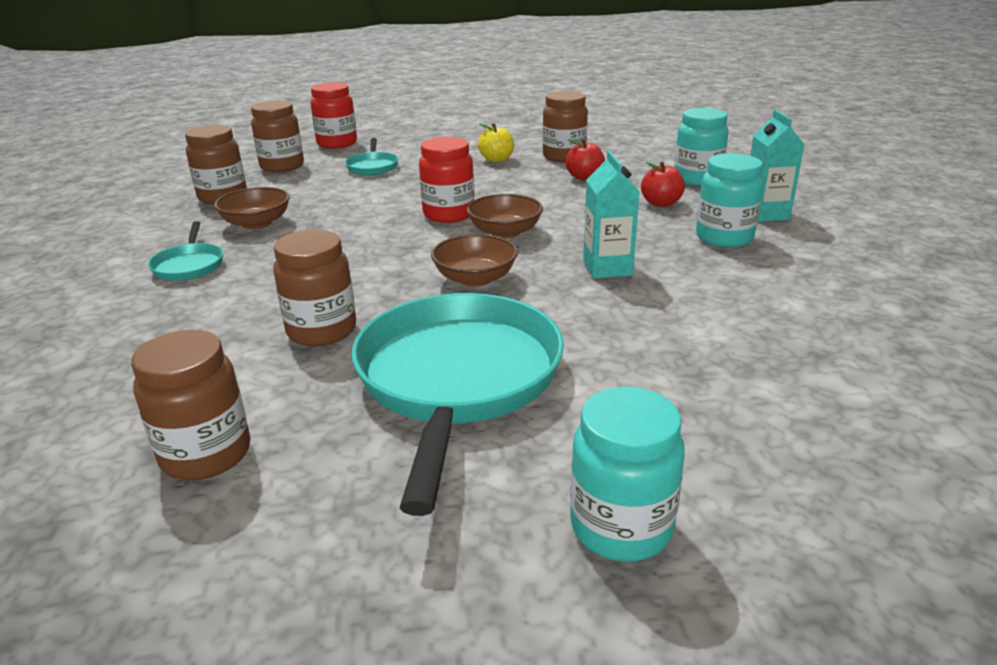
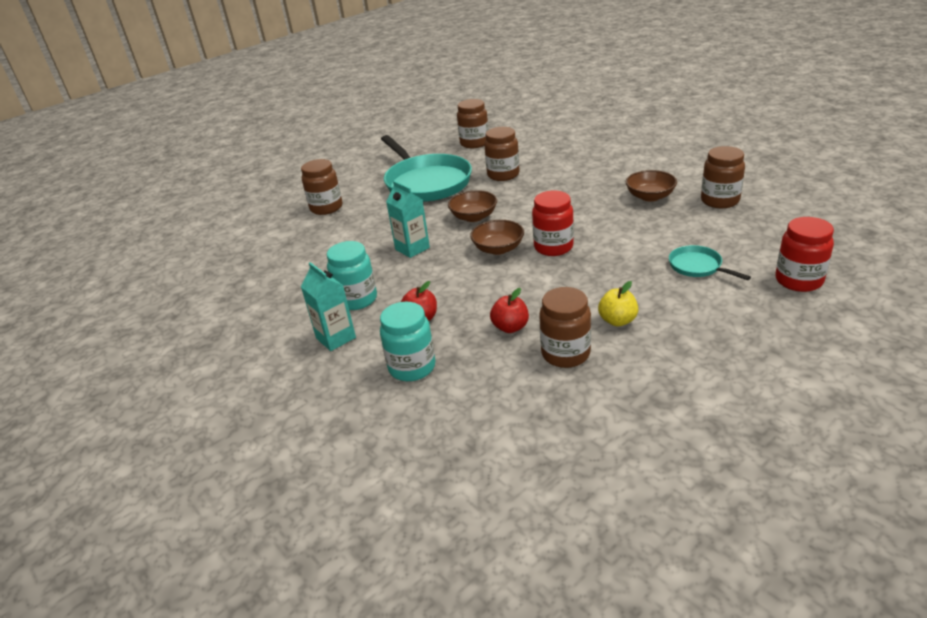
camera: 150 degrees right, 5 degrees up
turquoise pan [148,221,223,281] -> none
brown jar [251,100,304,172] -> brown jar moved to [301,159,342,215]
turquoise jar [570,387,685,562] -> none

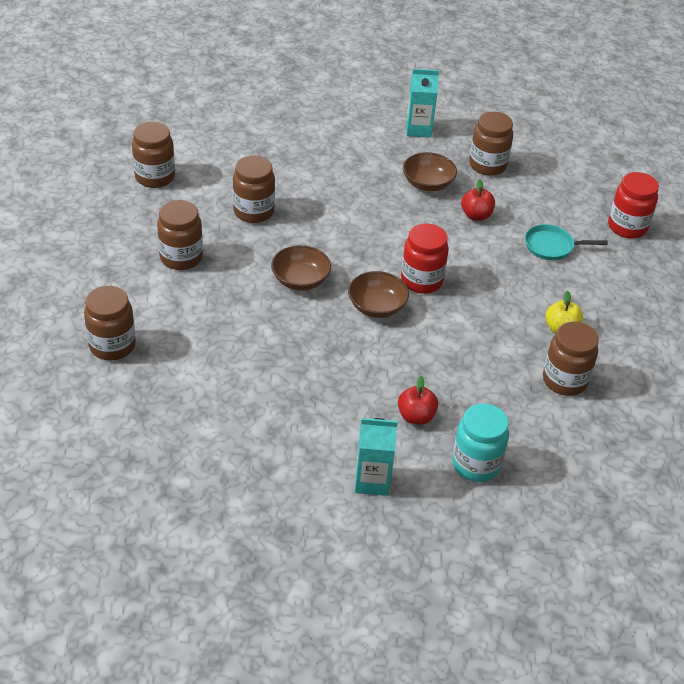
camera: 55 degrees left, 10 degrees up
turquoise jar [327,241,377,310] -> none
turquoise pan [381,135,472,202] -> brown jar [157,200,203,270]
turquoise carton [386,181,430,258] -> turquoise carton moved to [406,69,439,138]
red apple [490,288,529,333] -> red apple moved to [461,179,495,221]

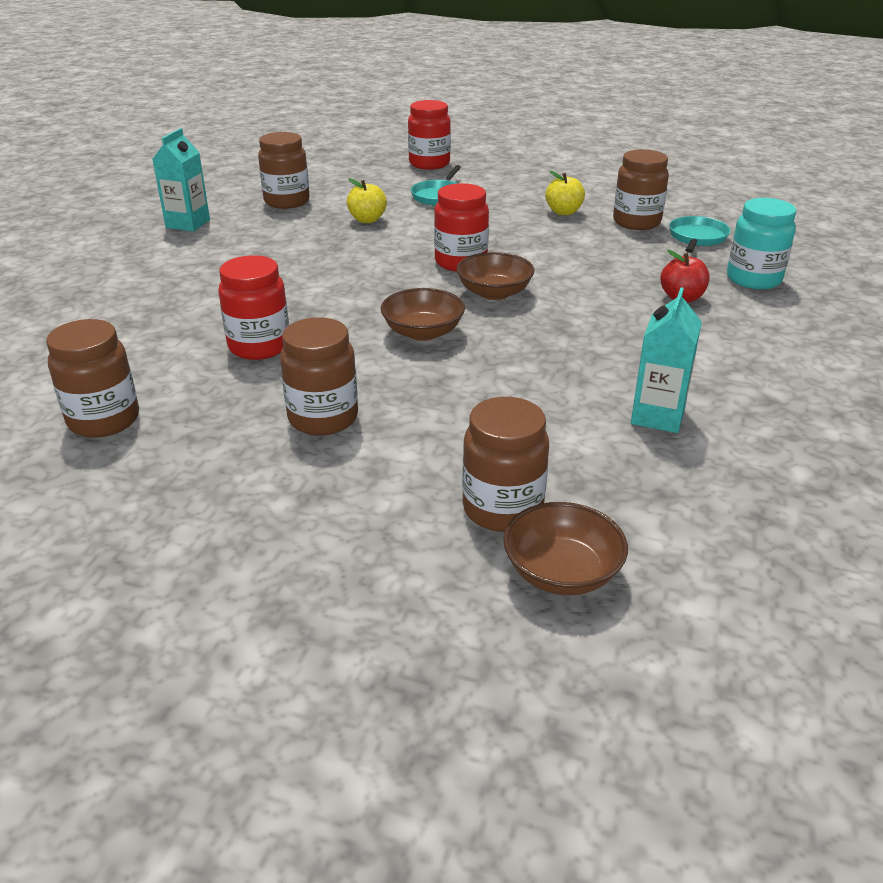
camera: 70 degrees left, 10 degrees down
brown jar [233,155,275,223] -> red jar [218,255,289,360]
turquoise carton [355,418,398,496] -> turquoise carton moved to [631,287,702,433]
brown bowl [403,152,457,191] -> brown bowl moved to [503,502,628,595]
red apple [461,179,495,221] -> yellow apple [347,178,387,223]
none -> turquoise pan [669,216,731,253]

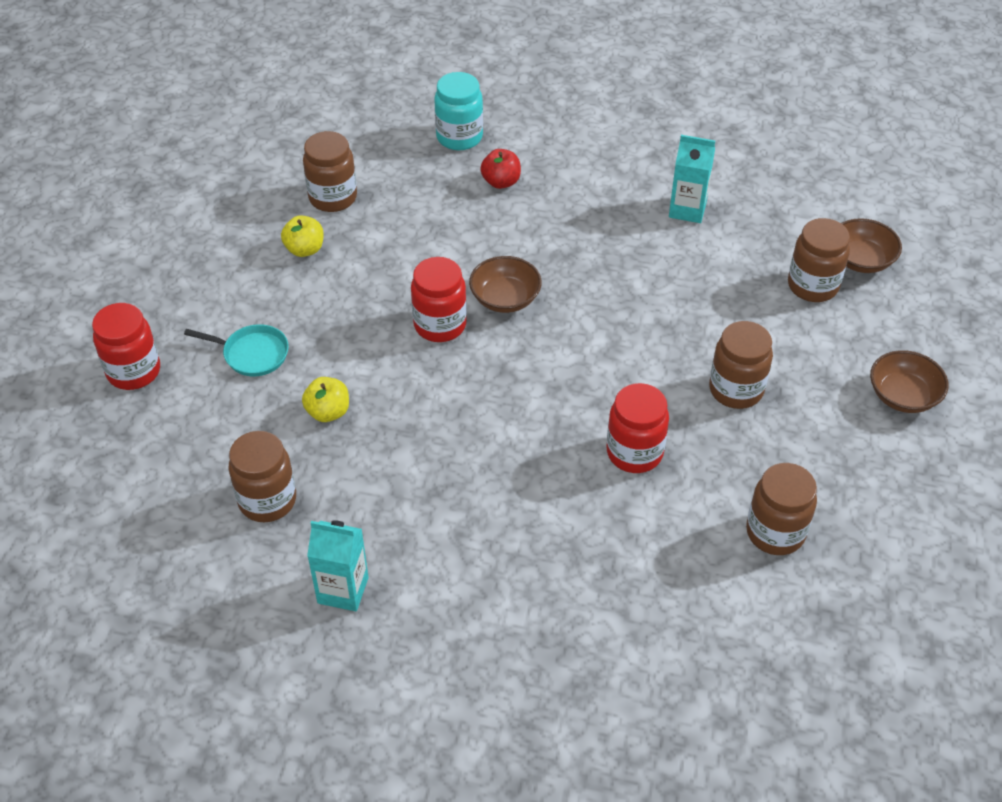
camera: 95 degrees left, 15 degrees up
brown bowl [381,288,465,341] -> brown bowl moved to [870,350,949,413]
turquoise pan [669,216,731,253] -> none

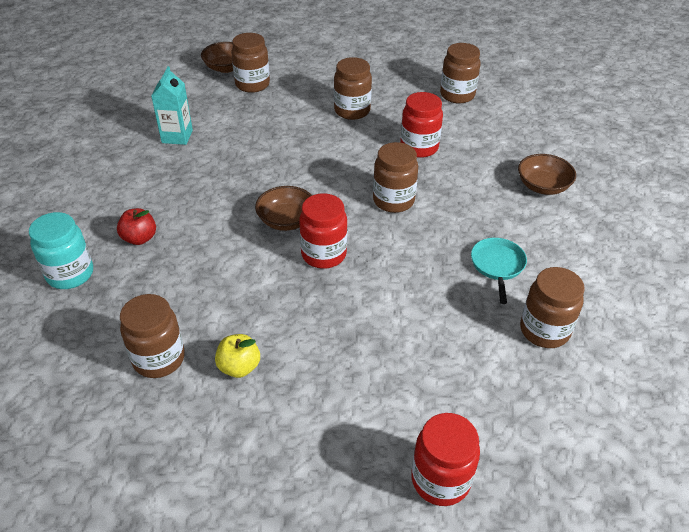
camera: 100 degrees left, 5 degrees down
turquoise pan [184,324,289,376] -> turquoise pan moved to [471,238,527,304]
yellow apple [302,377,349,422] -> none
turquoise carton [307,520,369,611] -> none
brown bowl [870,350,949,413] -> brown bowl moved to [518,154,576,195]
none -> brown jar [373,142,418,213]

